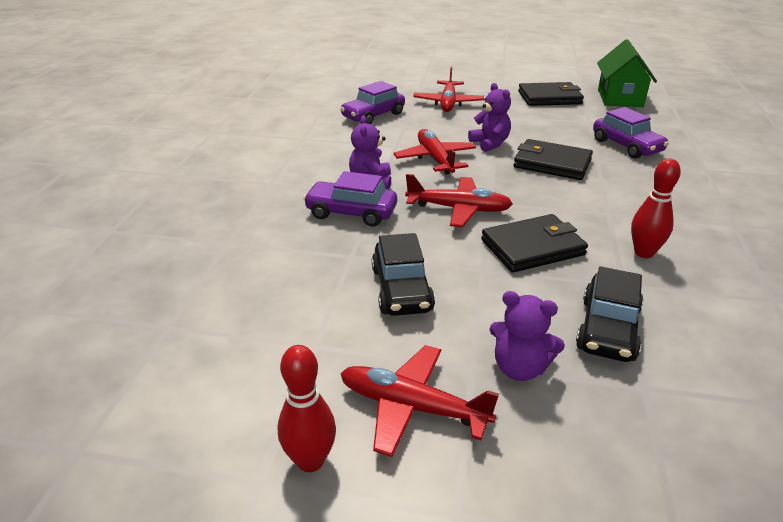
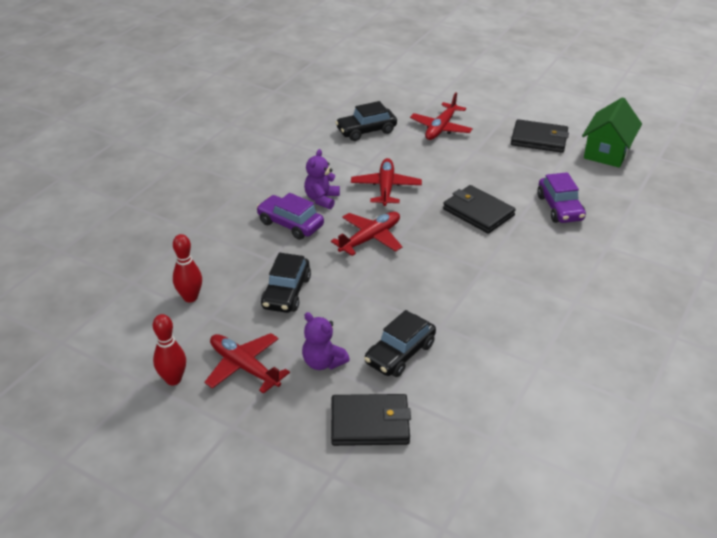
camera: 20 degrees right, 5 degrees up
purple car [340,81,405,124] -> black car [335,101,397,141]
red plane [405,174,513,227] -> red plane turned 75 degrees counterclockwise [331,212,402,256]
purple teddy bear [468,83,511,152] -> none
black wallet [481,214,588,273] -> black wallet moved to [331,394,411,446]
red bowling pin [631,159,681,258] -> red bowling pin moved to [173,234,202,302]

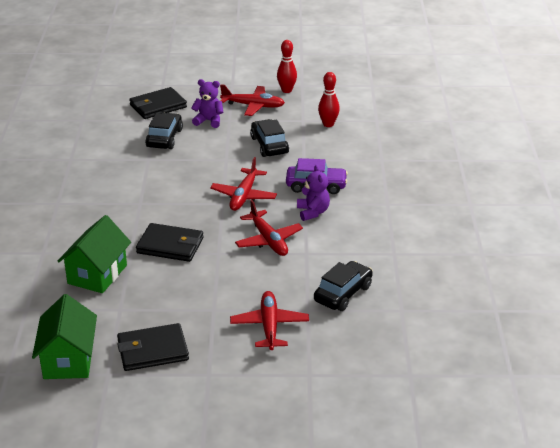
camera: 150 degrees right, 5 degrees down
purple car [537,172,586,223] -> green house [58,215,131,293]

